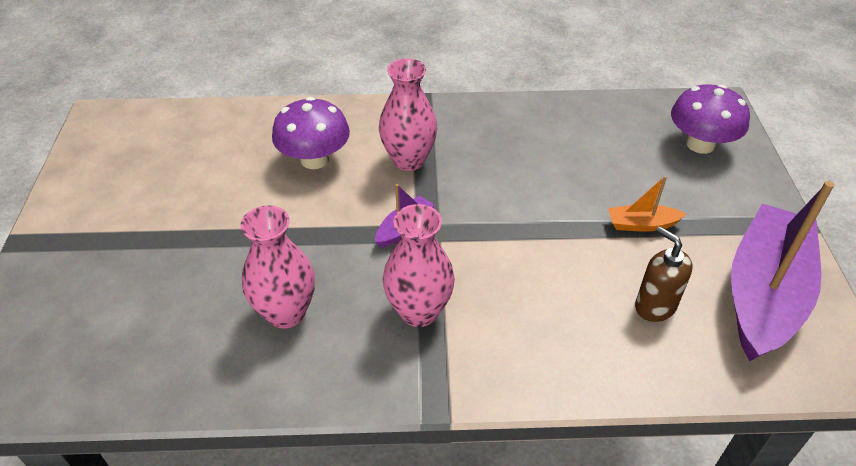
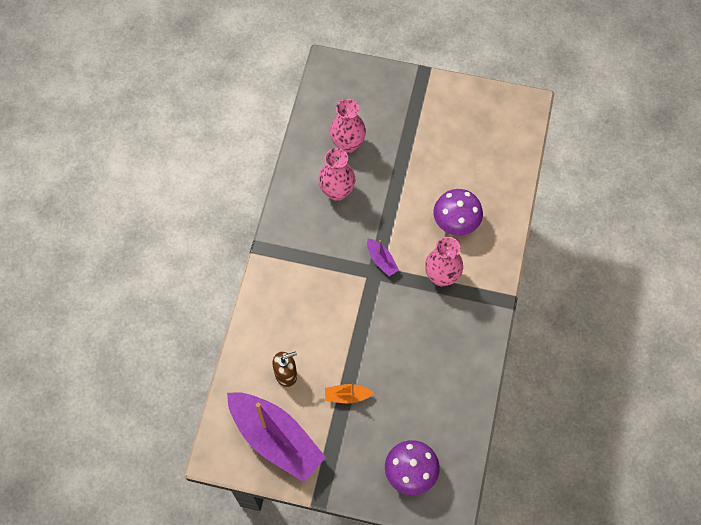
camera: 105 degrees right, 20 degrees up
pink vase [383,204,455,327] -> pink vase moved to [330,99,366,153]
orange boat [608,176,686,232] -> orange boat turned 105 degrees counterclockwise [325,384,373,403]

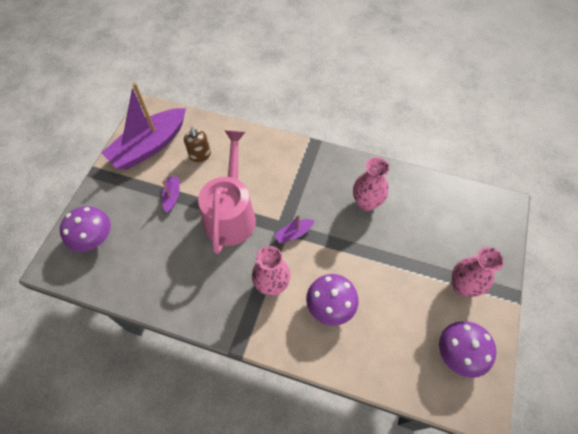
camera: 95 degrees right, 5 degrees down
orange boat [325,384,373,403] -> purple boat [162,177,180,213]
pink vase [330,99,366,153] -> pink vase moved to [452,247,504,297]
none -> pink watering can [198,130,256,254]
none -> purple mushroom [439,321,496,378]

